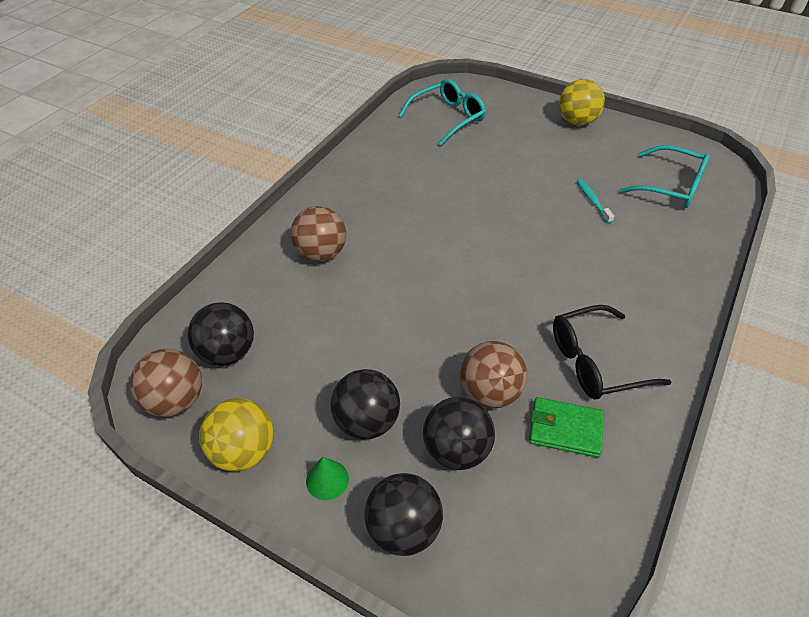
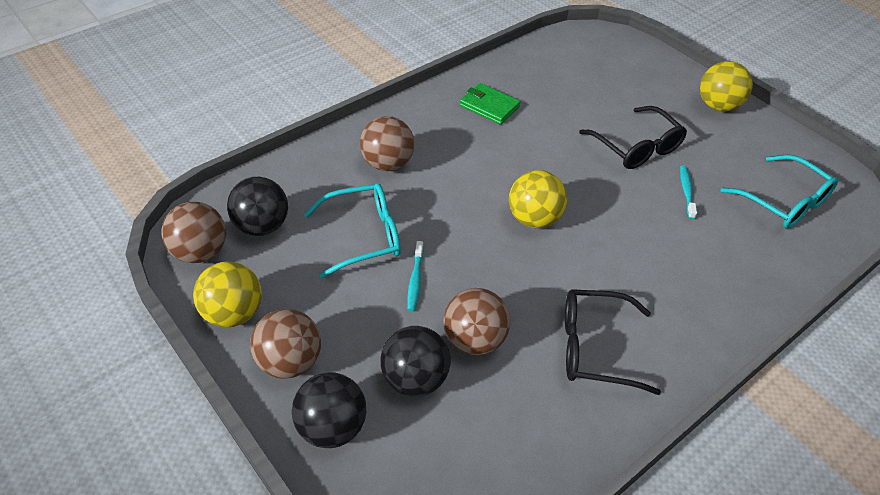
camera: 20 degrees right, 0 degrees up
green cone [306,457,349,500] -> brown ball [250,309,321,379]
black ball [331,369,400,439] -> none
turquoise glasses [399,79,486,146] -> turquoise glasses moved to [304,183,401,279]
green wallet [529,397,604,458] -> green wallet moved to [460,83,521,125]
none -> turquoise toothbrush [407,241,424,311]
none -> yellow ball [509,170,567,228]
none -> black glasses [579,106,687,169]

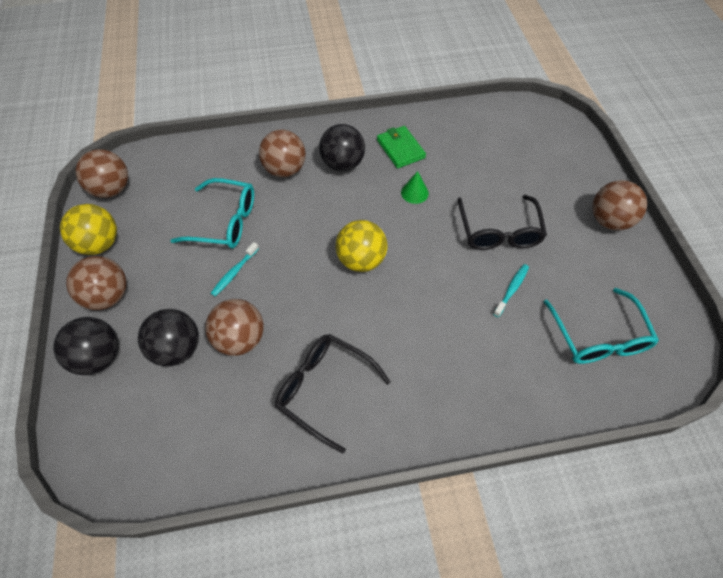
camera: 30 degrees right, 10 degrees up
black ball [227,177,288,236] -> black ball moved to [319,124,365,171]
yellow ball [700,61,753,112] -> brown ball [592,180,647,230]
none -> green cone [401,171,429,204]

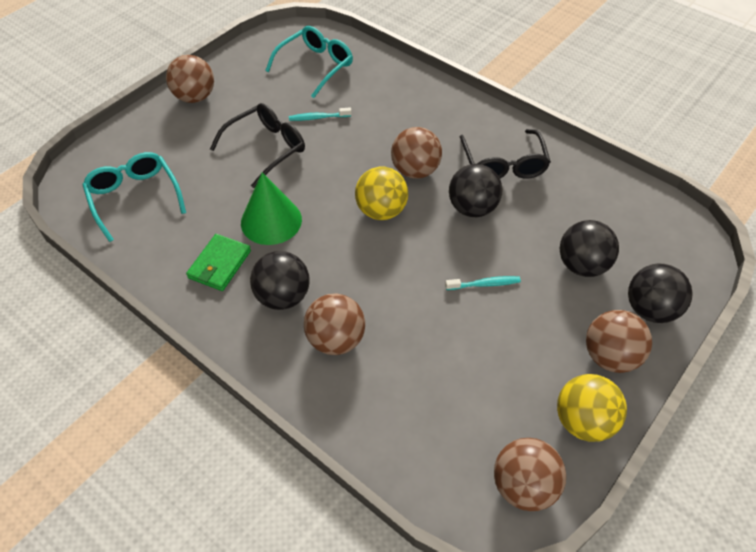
camera: 130 degrees left, 5 degrees down
turquoise glasses [170,178,254,248] -> turquoise glasses moved to [82,152,186,242]
brown ball [205,299,264,356] -> brown ball moved to [391,127,442,179]
green cone [401,171,429,204] -> green cone [241,172,302,245], size x1.93
none -> black ball [449,164,503,217]

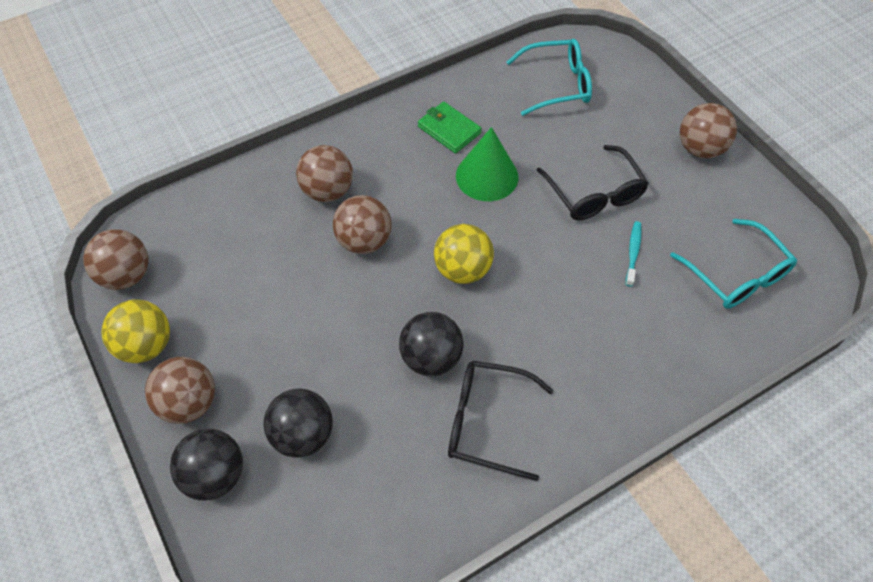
camera: 110 degrees right, 5 degrees up
black ball [250,251,309,310] -> none
brown ball [391,127,442,179] -> brown ball moved to [333,195,392,254]
turquoise toothbrush [445,276,521,290] -> none

